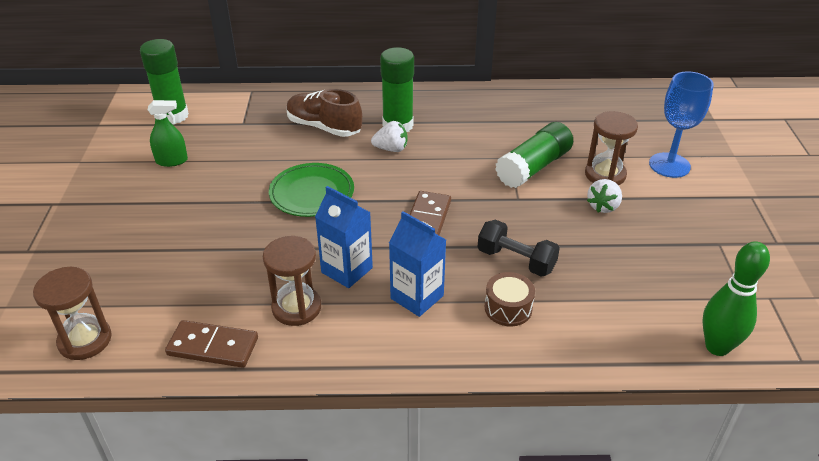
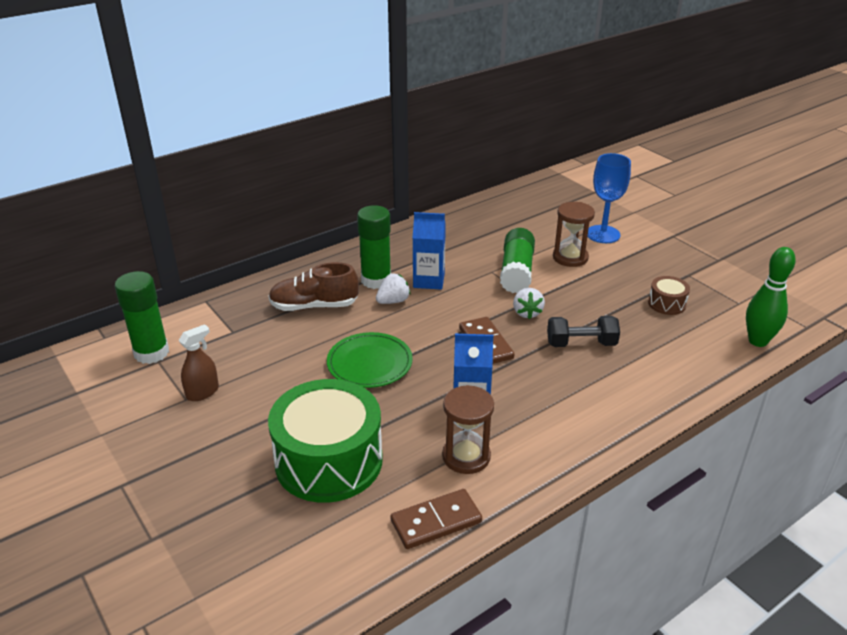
camera: 35 degrees left, 5 degrees down
brown hourglass [33,267,112,360] -> none
green spray bottle [148,100,188,167] -> brown spray bottle [178,324,219,401]
blue carton [389,211,446,317] -> blue carton moved to [413,212,446,290]
brown drum [485,272,535,326] -> brown drum moved to [648,276,690,315]
white strawberry [587,179,622,213] -> white strawberry moved to [513,288,545,319]
none -> green drum [268,379,383,503]

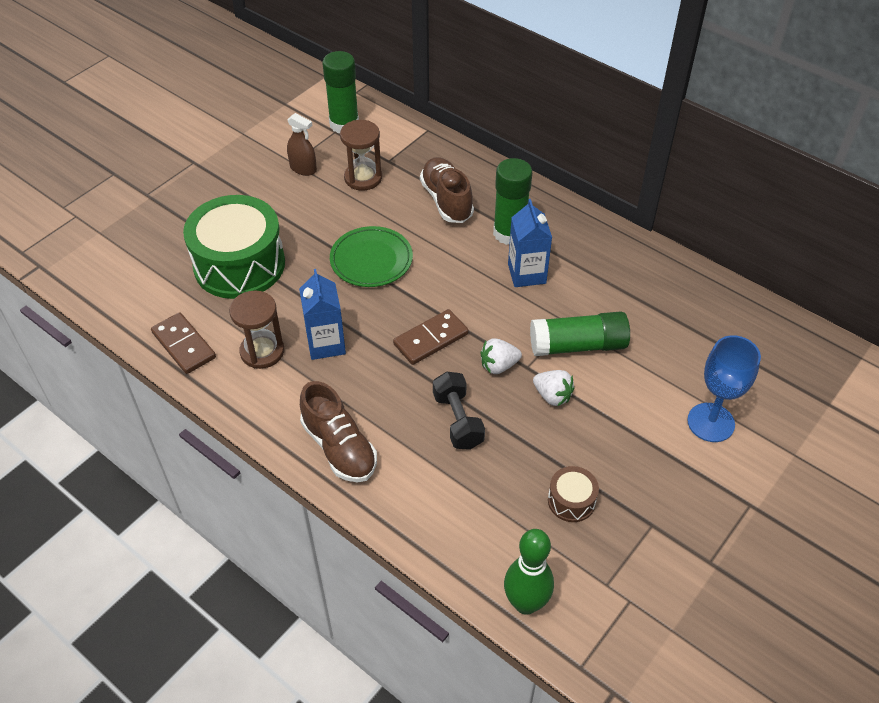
camera: 75 degrees right, 15 degrees up
white strawberry [376,274,410,304] -> white strawberry moved to [533,370,575,406]
brown hourglass [553,202,595,267] -> brown hourglass moved to [340,120,382,191]
none -> brown shoe [300,381,377,482]

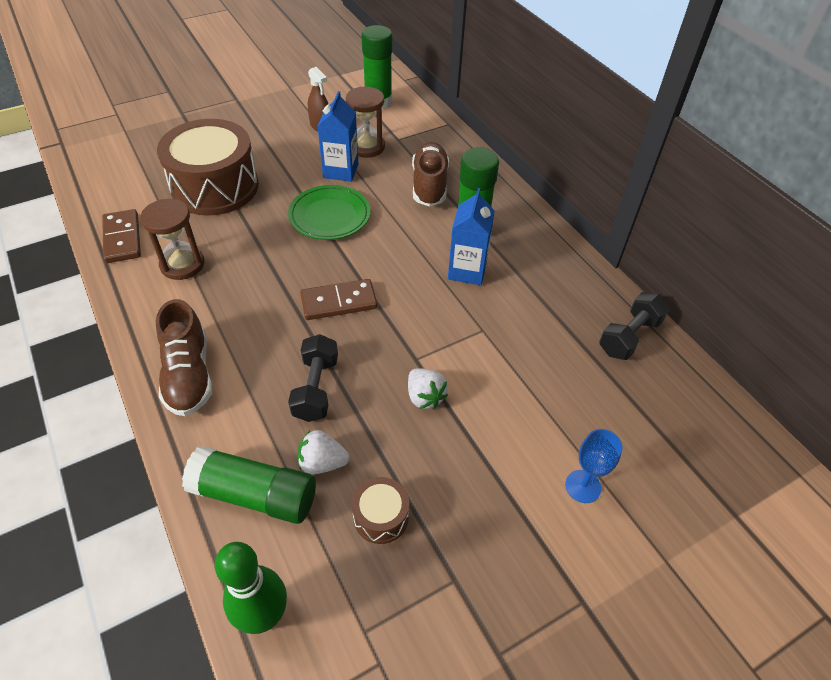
camera: 20 degrees right, 0 degrees up
green drum [183,195,285,299] -> brown drum [157,119,259,216]
blue carton [299,269,346,360] -> blue carton moved to [318,91,358,182]
white strawberry [481,338,522,374] -> white strawberry moved to [298,430,350,475]
green glue stick [530,311,630,356] -> green glue stick moved to [182,446,316,524]
blue goblet [687,335,761,442] -> blue goblet [565,429,622,503], size x0.64
none -> black dumbbell [599,292,669,360]

